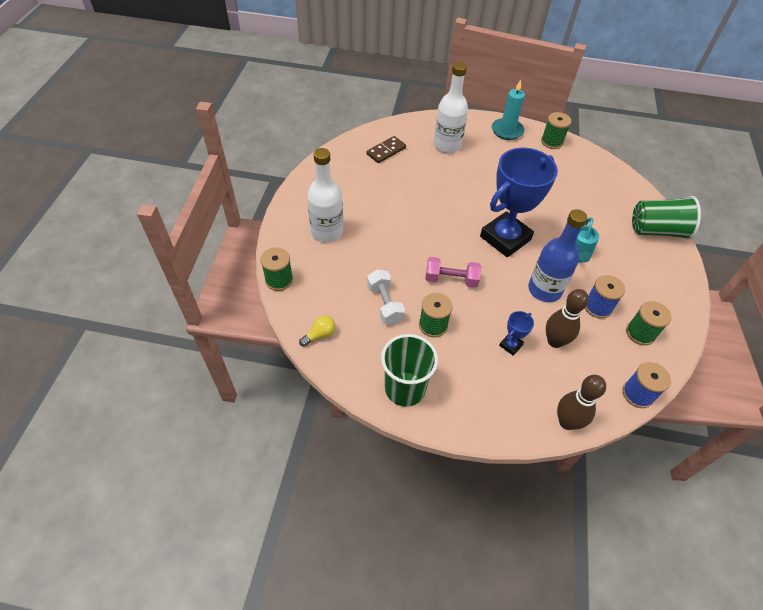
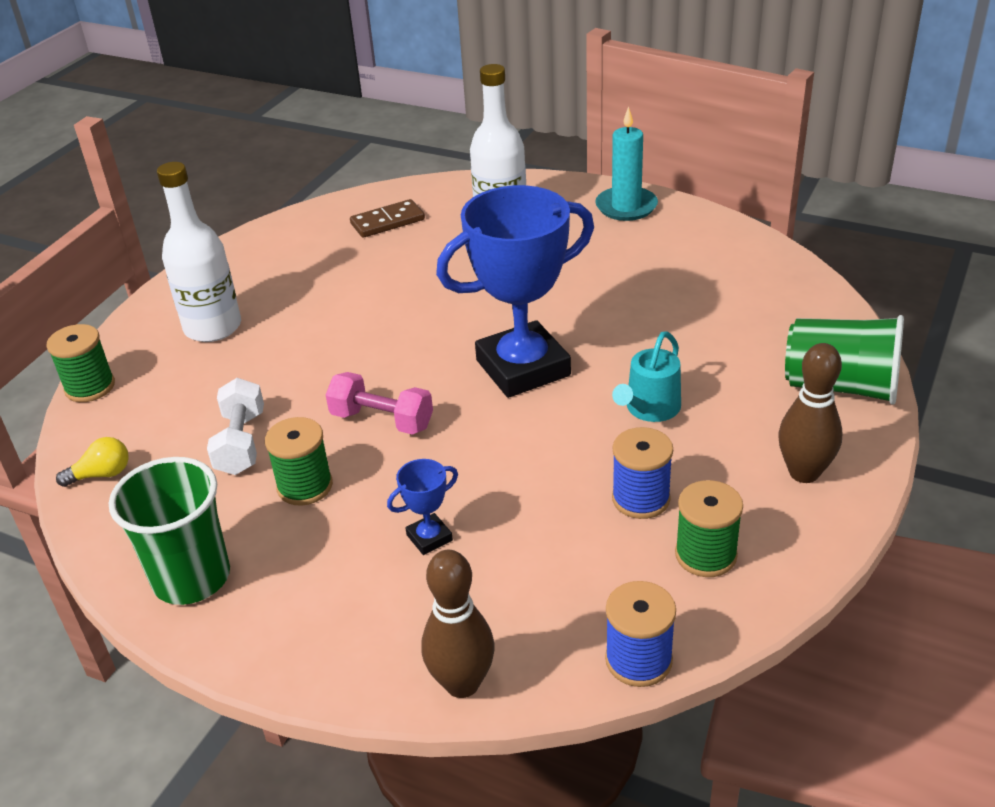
camera: 20 degrees right, 15 degrees down
blue bottle [528,209,587,302] -> none
green spool [541,112,571,149] -> none
brown bowling pin [546,289,589,348] -> brown bowling pin moved to [778,343,843,483]

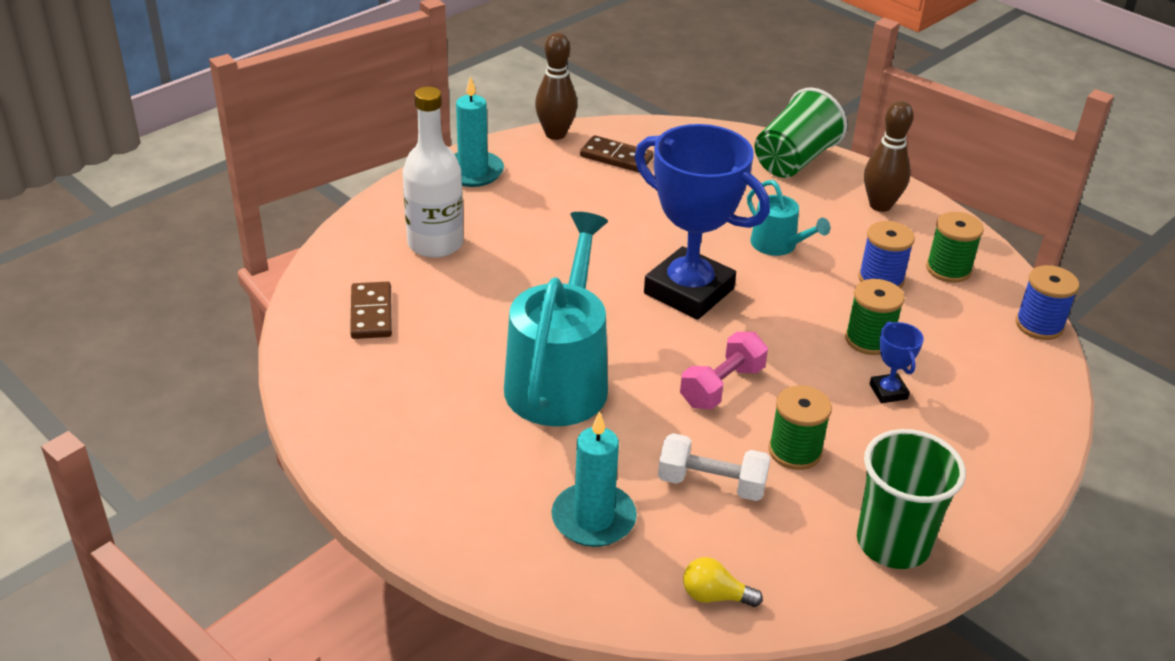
camera: 75 degrees left, 0 degrees up
green spool [46,324,115,402] -> green spool moved to [845,279,905,355]
yellow light bulb [56,437,129,487] -> yellow light bulb turned 75 degrees counterclockwise [683,557,763,607]
white bottle [157,162,241,342] -> none
brown bowling pin [422,550,495,698] -> brown bowling pin moved to [535,32,578,140]
blue trophy [436,185,594,398] -> blue trophy turned 45 degrees counterclockwise [635,124,770,320]
none -> turquoise watering can [504,212,608,426]
none -> turquoise candle [552,411,637,547]
none -> brown domino [580,135,653,172]

